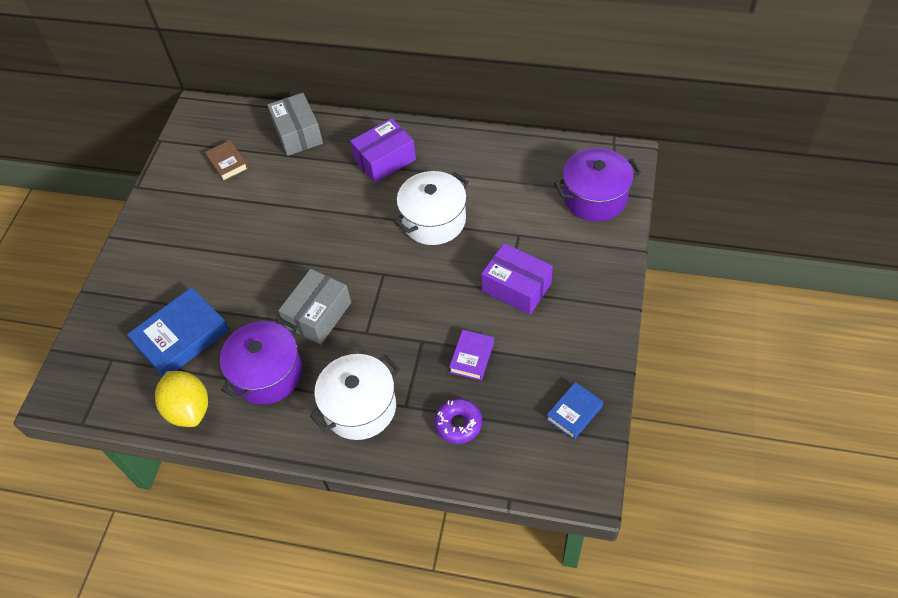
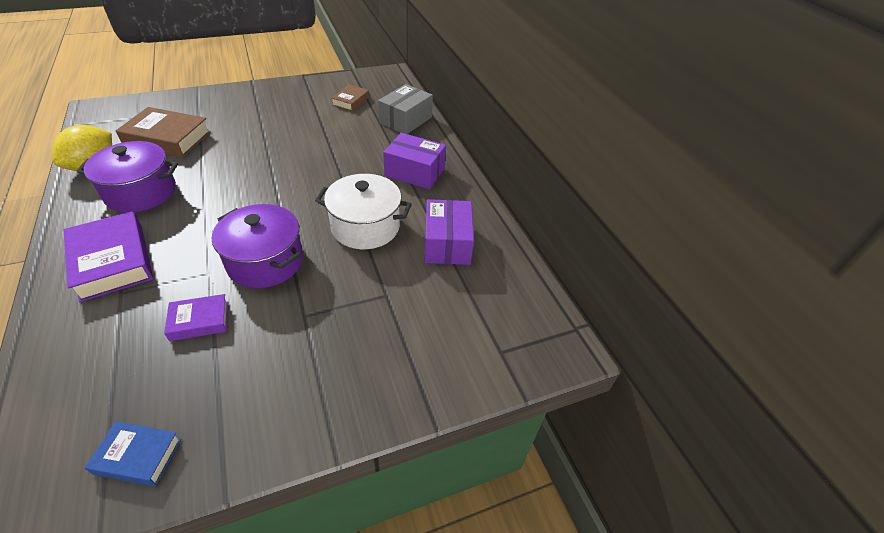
camera: 50 degrees right, 10 degrees down
blue book [127,287,229,377] -> brown book [116,107,211,158]
grey box [278,269,351,345] -> none
white pot [310,354,400,440] -> purple book [64,211,153,302]
purple donut [434,398,482,444] -> none
purple box [481,243,553,315] -> purple box moved to [424,199,474,265]
purple pot [554,148,641,221] -> purple pot moved to [212,204,303,288]

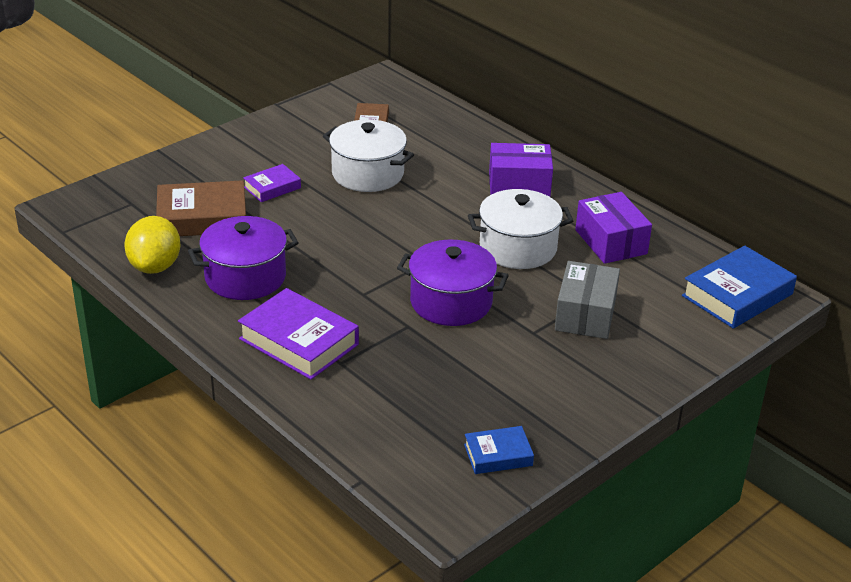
camera: 20 degrees left, 10 degrees down
purple book [164,294,228,341] -> purple book moved to [243,164,301,202]
grey box [378,84,433,134] -> grey box moved to [555,261,620,339]
none -> white pot [323,119,414,192]
none -> blue book [682,246,797,329]

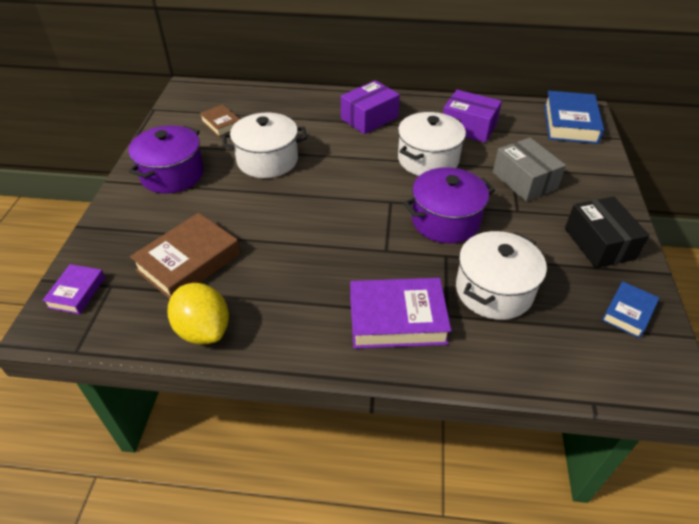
camera: 40 degrees left, 10 degrees up
purple pot [188,216,298,300] -> purple pot moved to [128,125,204,193]
purple book [243,164,301,202] -> purple book moved to [42,264,105,314]
none -> white pot [456,231,547,320]
none -> black box [565,196,649,268]

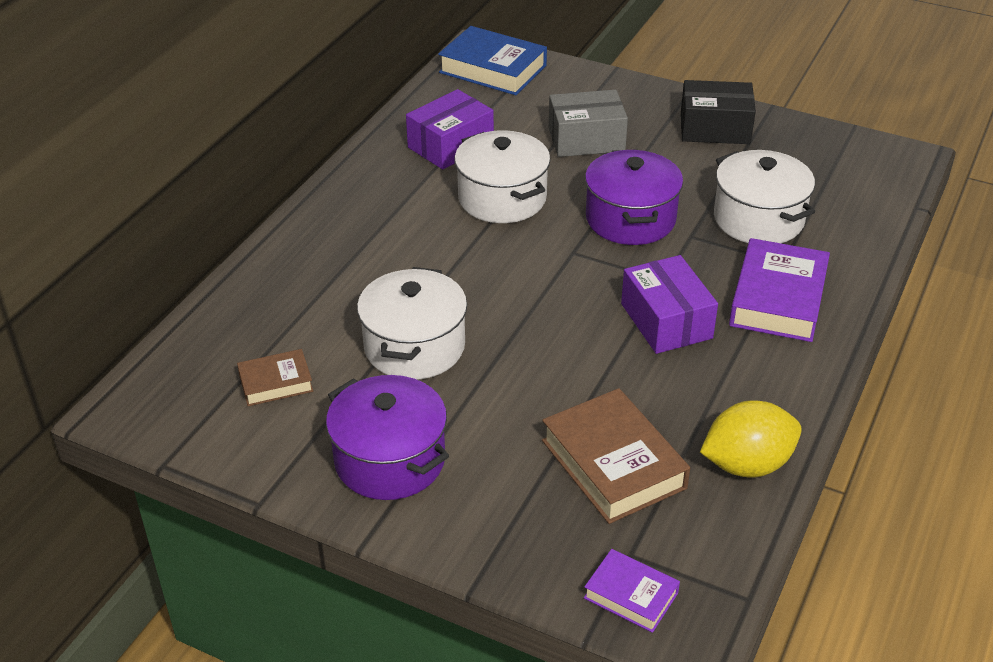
camera: 70 degrees left, 5 degrees down
purple box [341,80,400,134] -> purple box moved to [621,255,718,354]
blue book [602,281,659,338] -> none

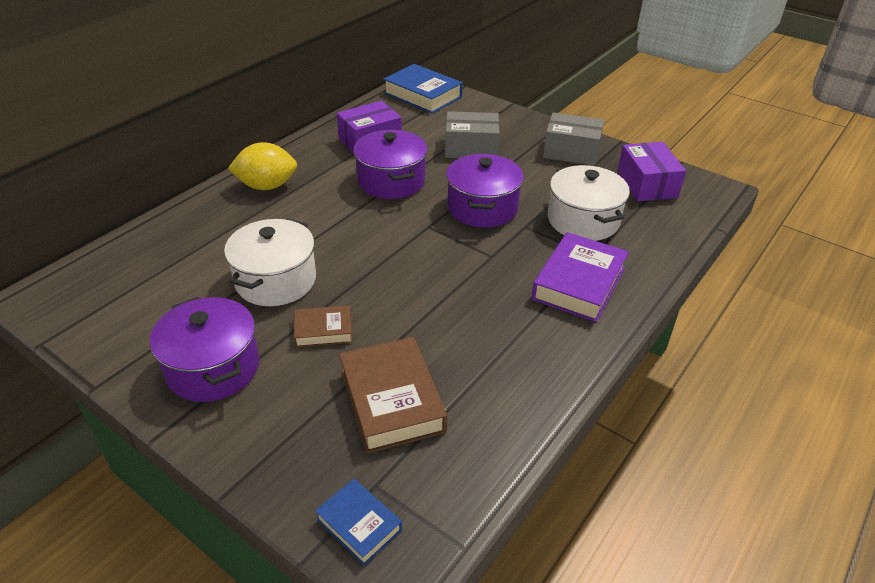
camera: 10 degrees right, 0 degrees up
brown book [237,349,313,406] -> brown book moved to [294,305,352,348]
white pot [454,130,550,223] -> purple pot [353,130,427,199]
purple book [584,549,680,633] -> blue book [315,478,402,566]
purple box [621,255,718,354] -> purple box moved to [617,142,686,202]
black box [681,80,756,144] -> grey box [543,112,604,166]
yellow lemon [700,400,802,478] -> yellow lemon moved to [228,142,297,190]

